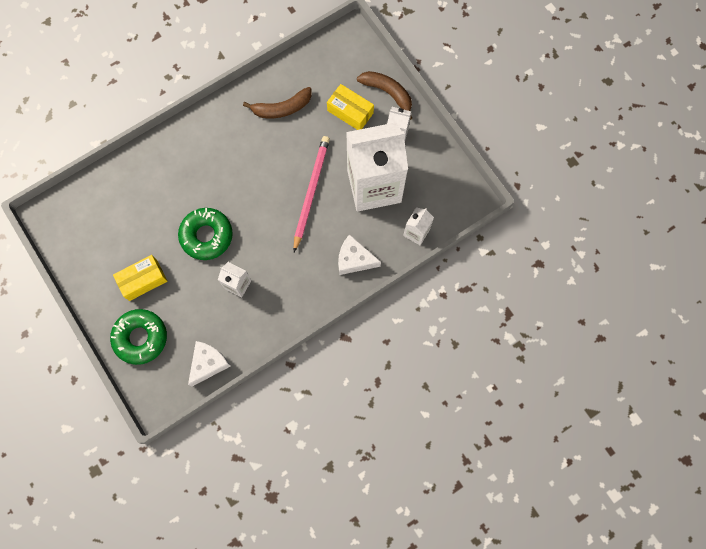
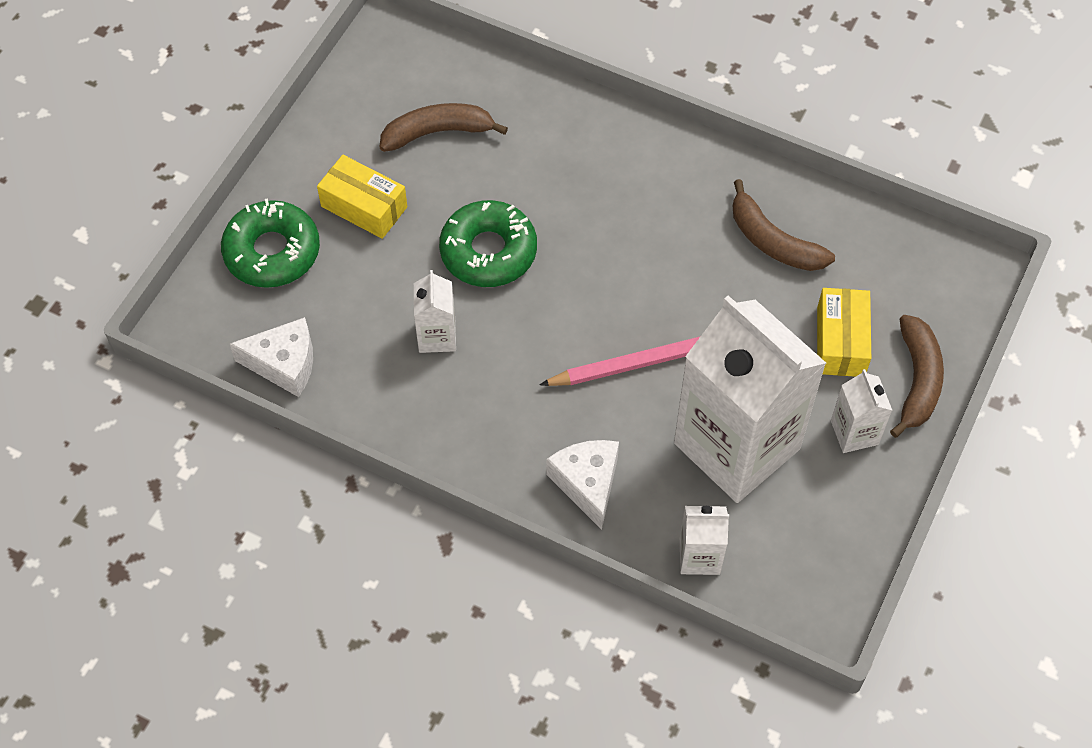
camera: 60 degrees right, 15 degrees down
none -> brown banana [380,103,508,152]

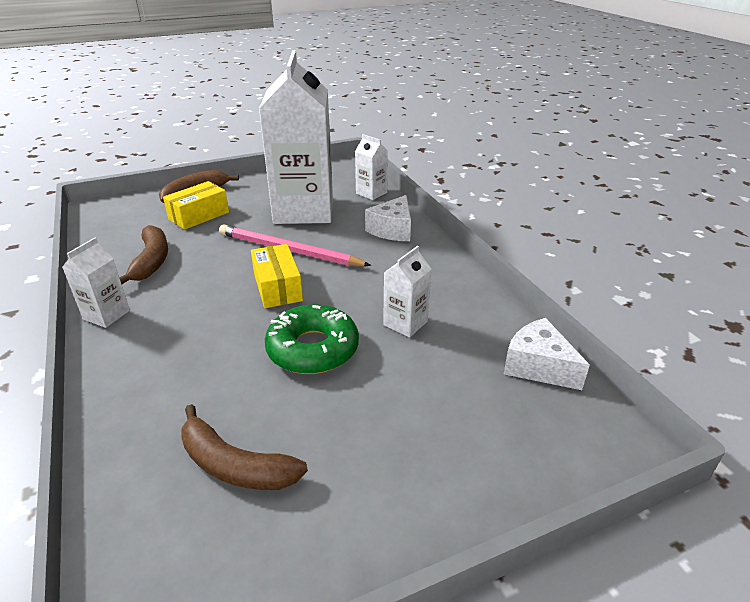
camera: 140 degrees left, 25 degrees down
green donut [221,198,320,288] -> none
yellow box [317,155,407,239] -> yellow box moved to [251,244,303,308]
white carton [831,369,893,453] -> white carton moved to [62,238,130,328]

